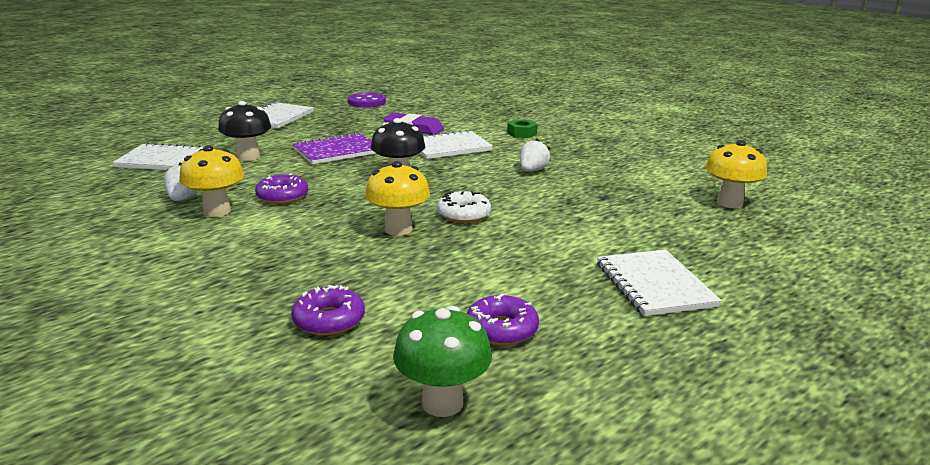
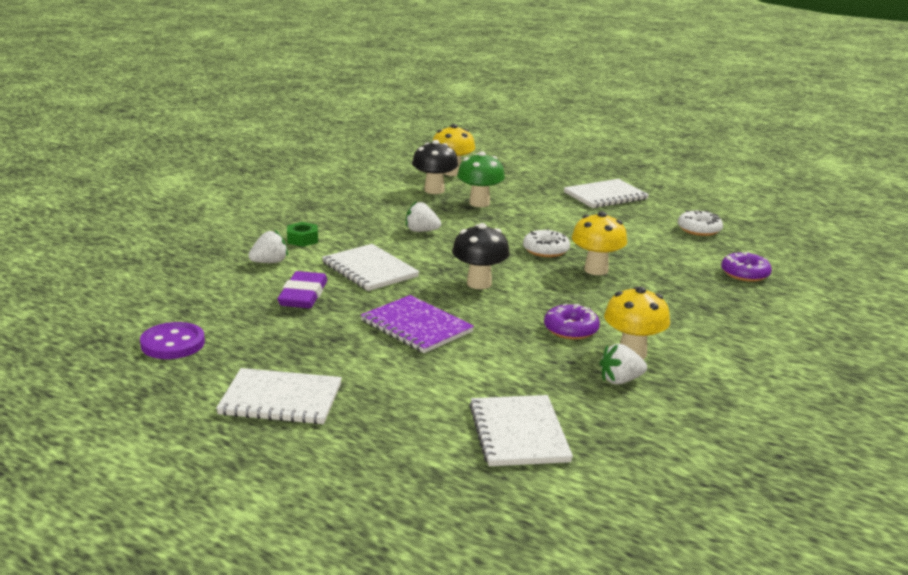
camera: 105 degrees left, 0 degrees up
black mushroom [218,101,271,161] -> black mushroom moved to [412,140,458,194]
green mushroom [393,306,492,417] -> green mushroom moved to [457,151,505,207]
purple donut [467,293,539,345] -> white donut [678,210,723,236]
none -> white strawberry [248,230,288,263]

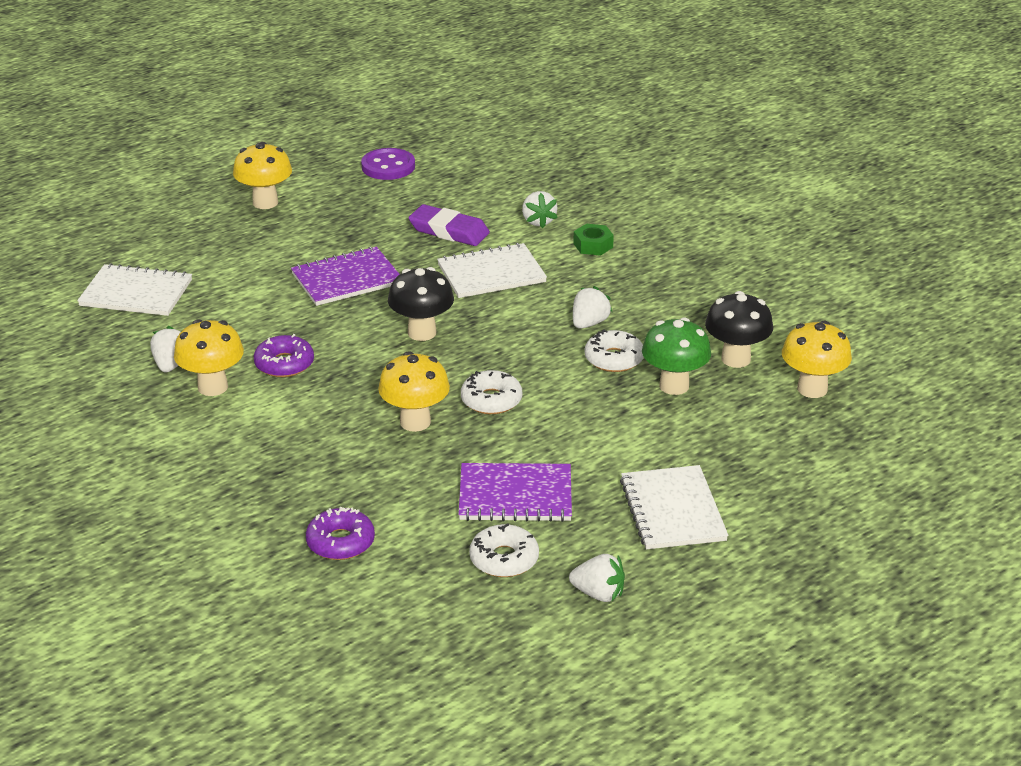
camera: 110 degrees right, 10 degrees up
white notebook [216,368,342,424] -> yellow mushroom [233,142,292,209]
none -> purple notebook [458,463,572,522]
none -> white strawberry [569,554,625,602]
none -> white donut [585,329,644,372]

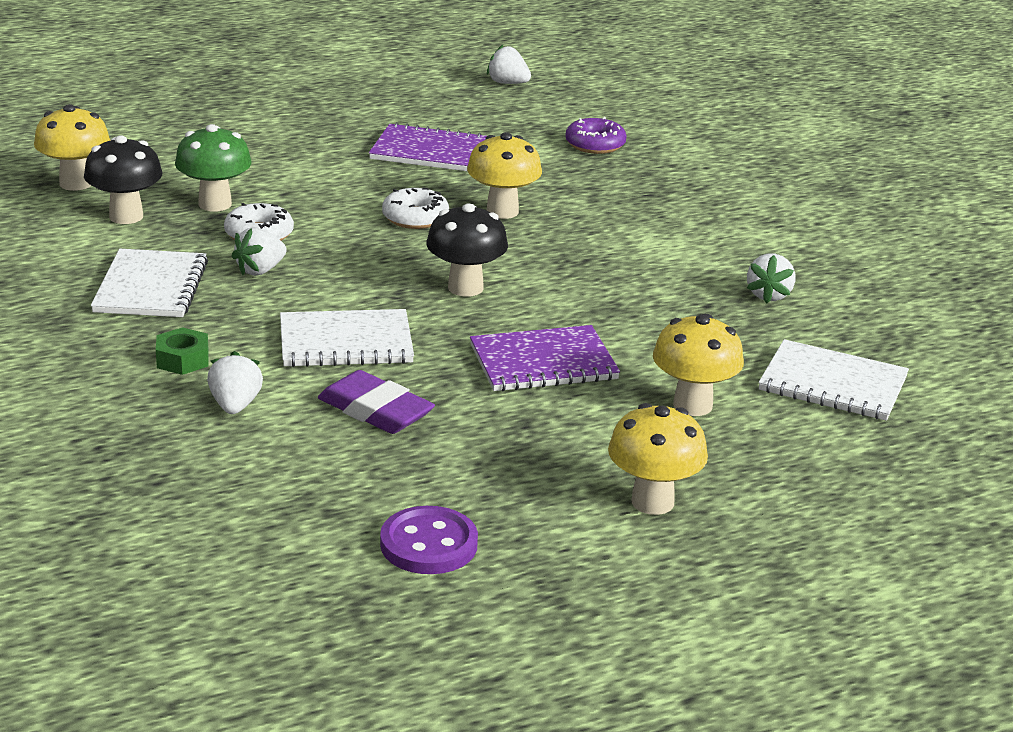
camera: 170 degrees left, 5 degrees down
yellow mushroom [174,319,244,396] -> yellow mushroom moved to [653,314,744,416]
purple donut [254,334,314,377] -> none
white donut [469,523,539,577] -> none
white strawberry [569,554,625,602] -> white strawberry moved to [487,45,531,84]
white notebook [620,465,728,549] -> white notebook moved to [91,249,208,317]

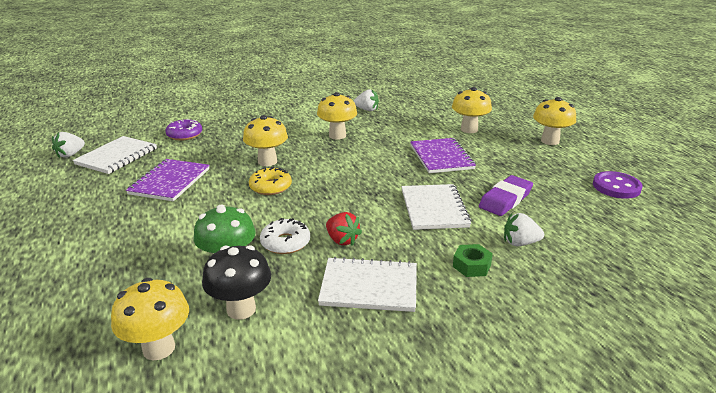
camera: 85 degrees left, 0 degrees up
white strawberry [232,227,287,276] -> red strawberry [326,212,362,246]
white donut [382,187,449,229] -> yellow donut [249,167,292,195]
black mushroom [426,204,508,297] -> none
white notebook [759,339,909,421] -> white notebook moved to [73,136,157,174]
none -> yellow mushroom [317,92,357,140]

